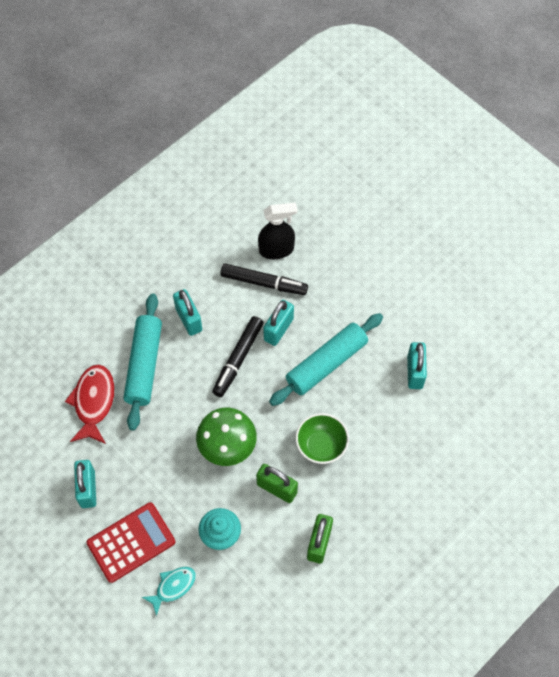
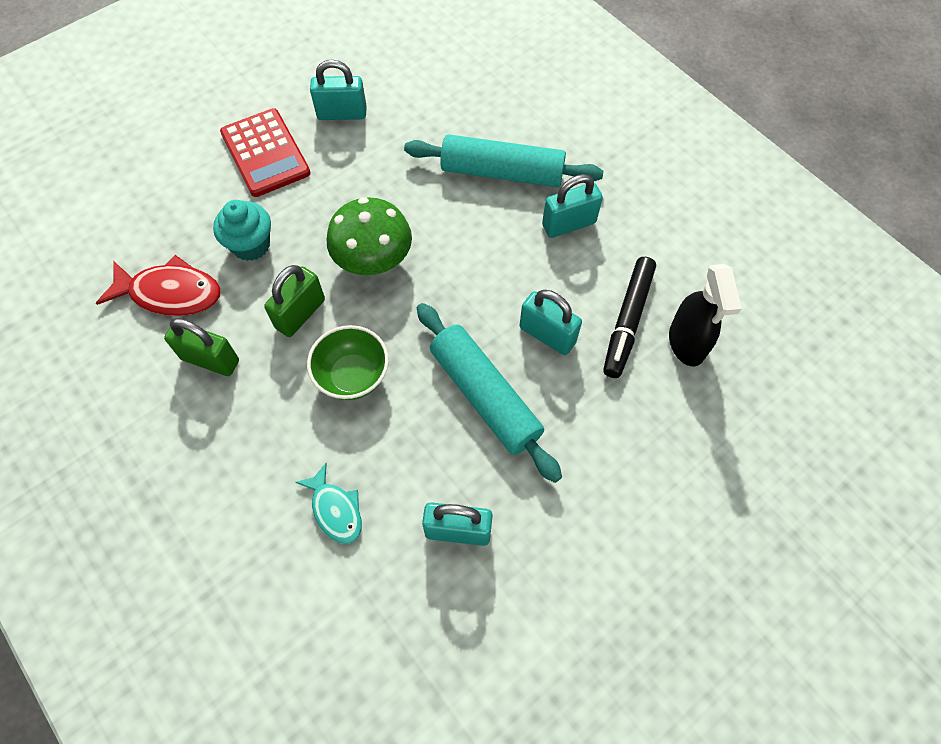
camera: 95 degrees right, 0 degrees up
red fish [65,365,114,444] -> red fish moved to [96,255,221,316]
turquoise fish [142,567,196,616] -> turquoise fish moved to [295,463,362,544]
black marker [212,316,264,397] -> none

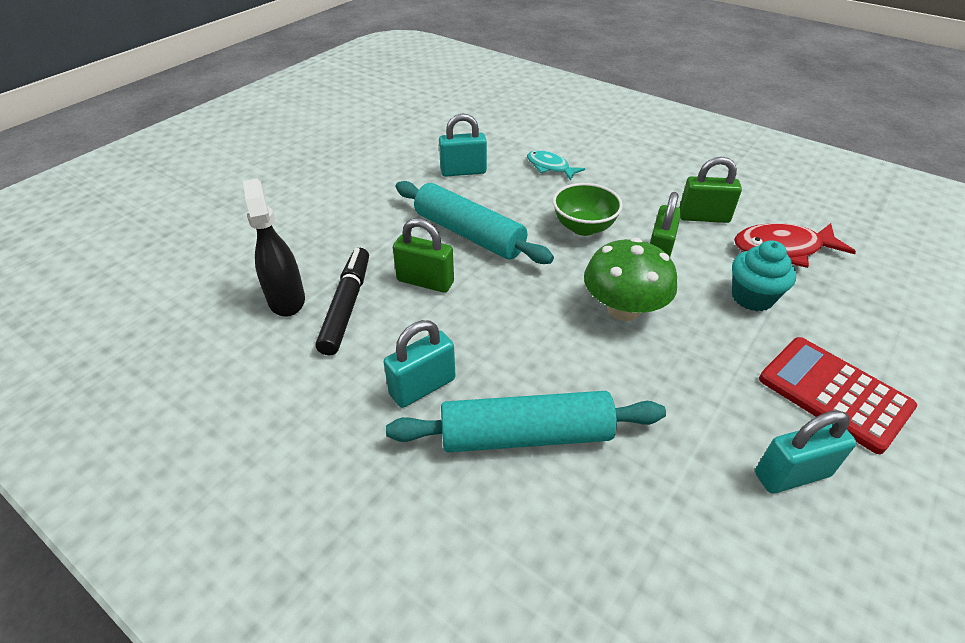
camera: 165 degrees right, 20 degrees down
turquoise padlock [520,290,582,355] -> green padlock [393,218,454,293]

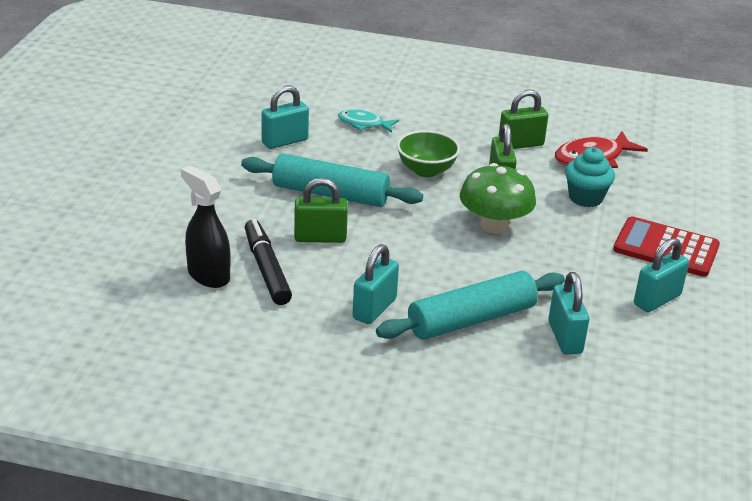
camera: 25 degrees left, 10 degrees down
none -> turquoise padlock [548,272,589,355]

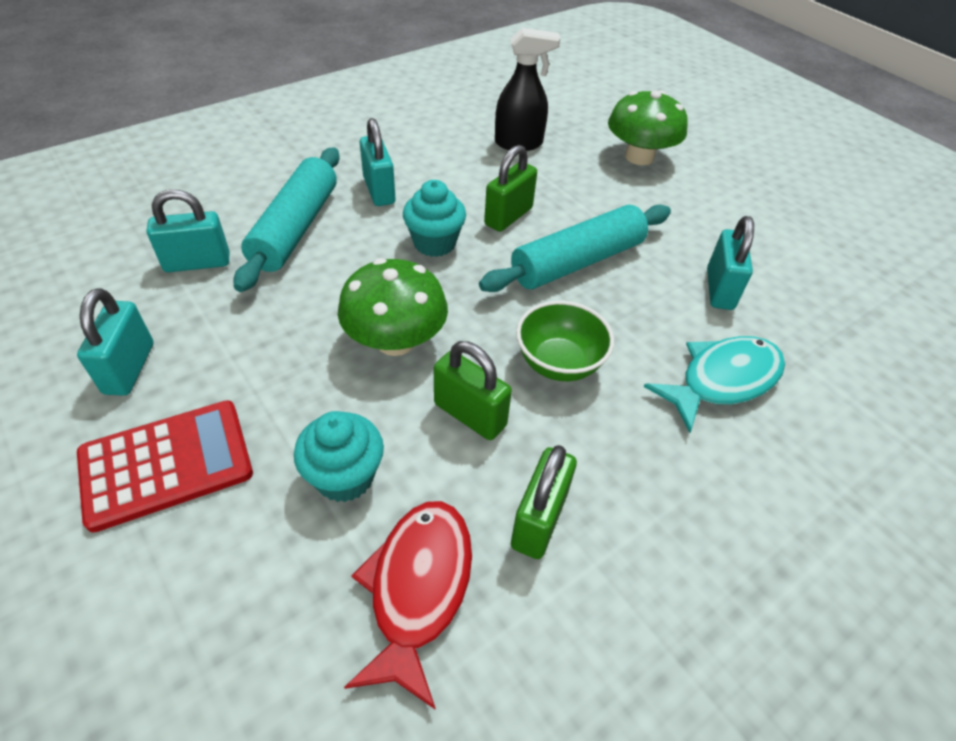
camera: 130 degrees right, 15 degrees up
black marker [245,219,292,305] -> none
turquoise fish [338,109,399,133] -> turquoise fish [644,336,785,433], size x1.58
turquoise padlock [548,272,589,355] -> turquoise padlock turned 45 degrees counterclockwise [147,189,230,272]
none -> turquoise cupcake [403,180,466,257]
none -> green mushroom [608,90,688,165]

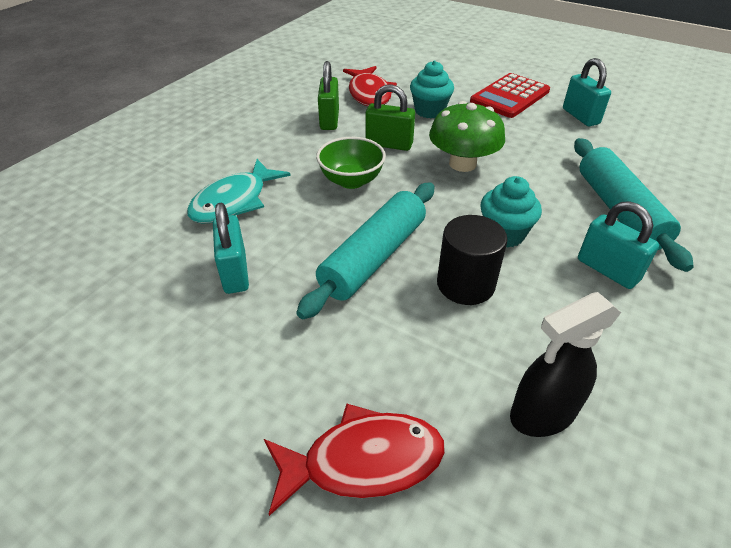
camera: 160 degrees right, 5 degrees down
turquoise padlock [147,189,230,272] -> none
green padlock [484,145,537,232] -> black cylinder [437,215,508,305]
green mushroom [608,90,688,165] -> red fish [264,404,445,516]

